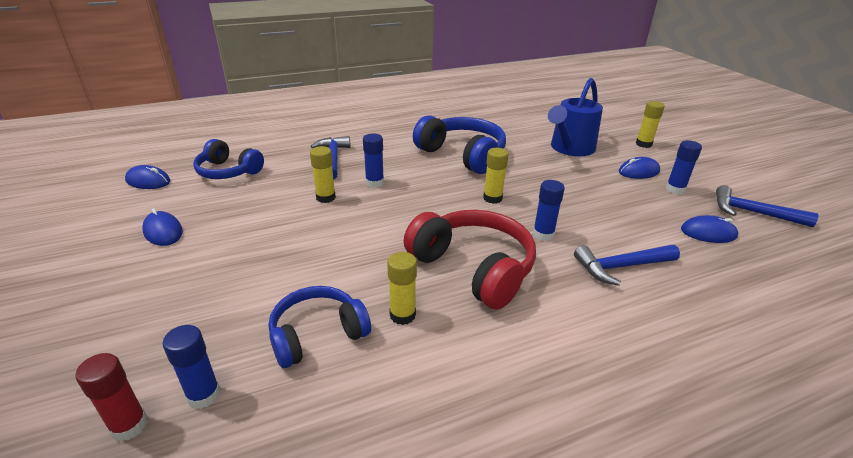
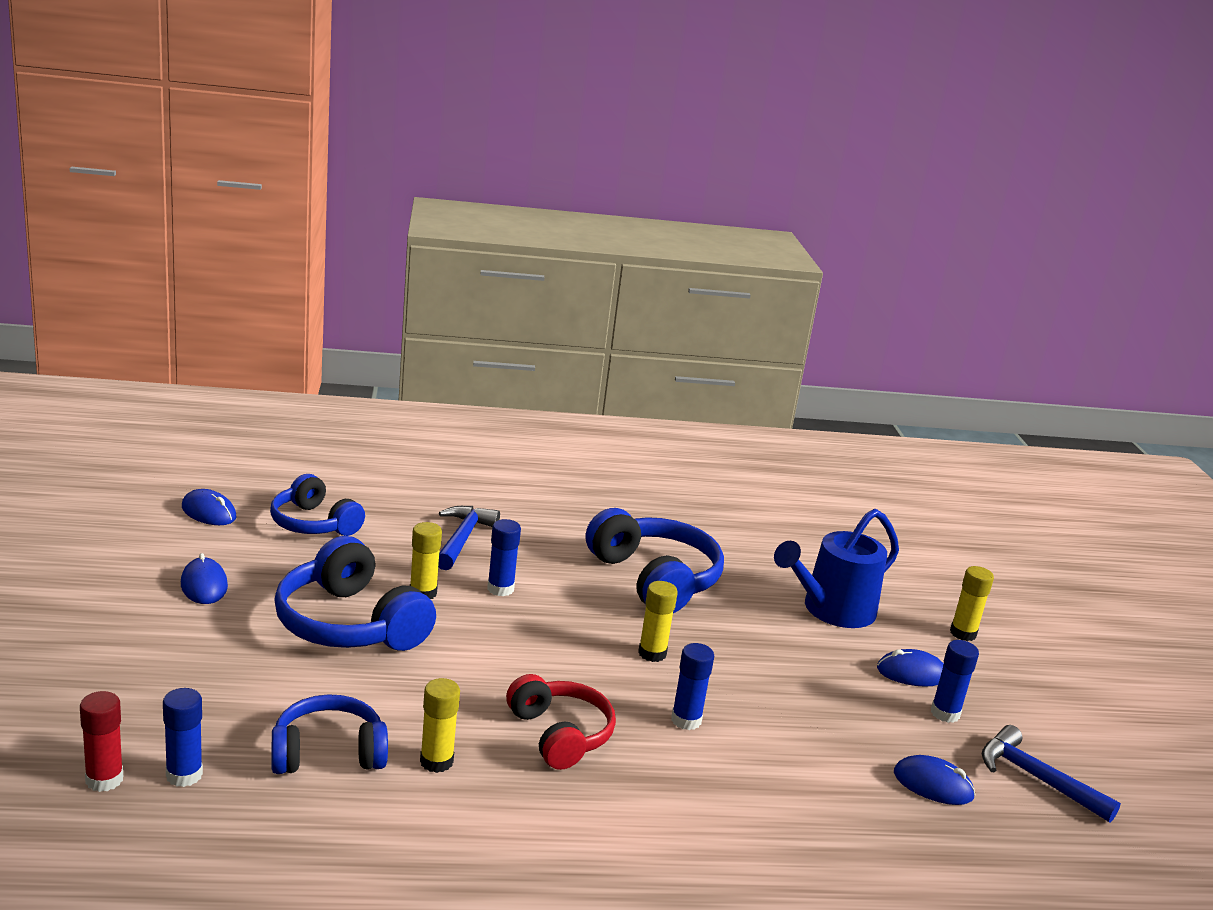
camera: 15 degrees right, 10 degrees down
red headphones [404,210,536,310] -> red headphones [506,674,616,770], size x0.66
blue hammer [574,245,680,286] -> none
none -> blue headphones [274,536,436,651]

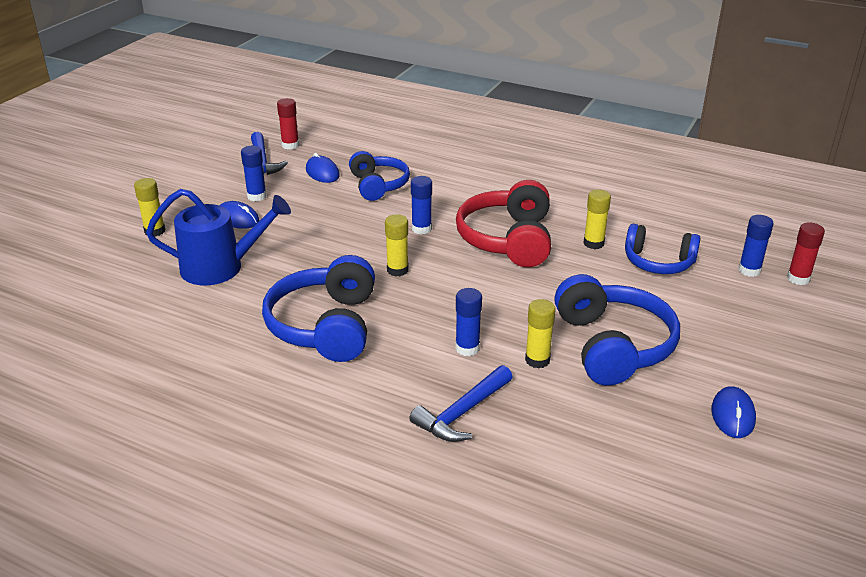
camera: 145 degrees left, 10 degrees up
blue mouse [182,489,236,525] -> none
blue headphones [270,474,365,536] -> blue headphones moved to [349,151,410,201]
red headphones [506,674,616,770] -> red headphones [456,180,551,267], size x1.52
none -> red glue stick [277,98,299,150]

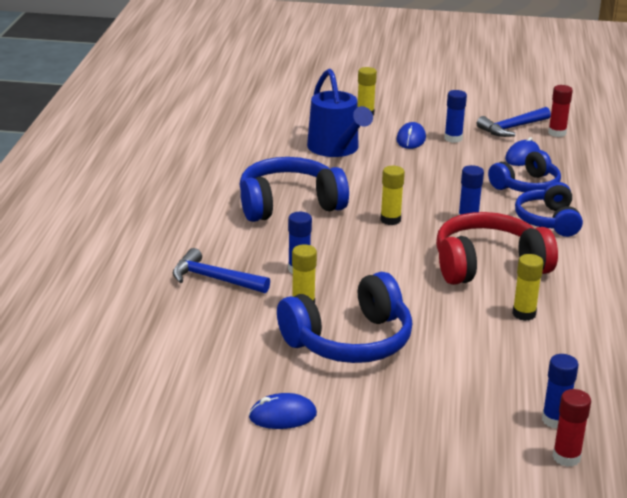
camera: 70 degrees right, 5 degrees down
blue headphones [625,224,701,274] -> blue headphones moved to [515,182,583,237]

